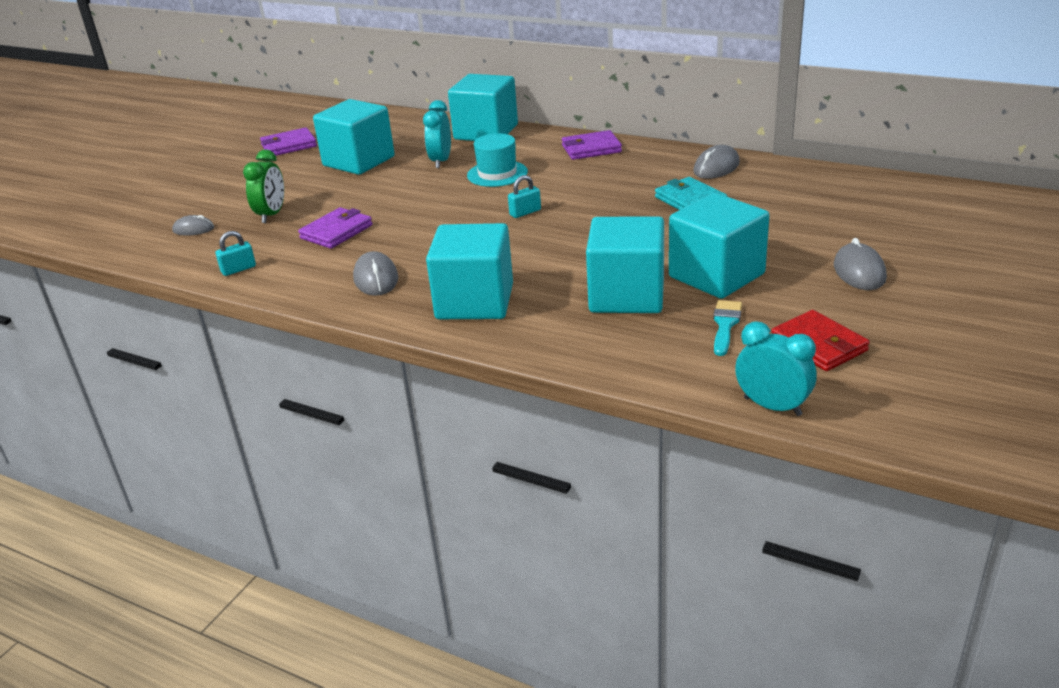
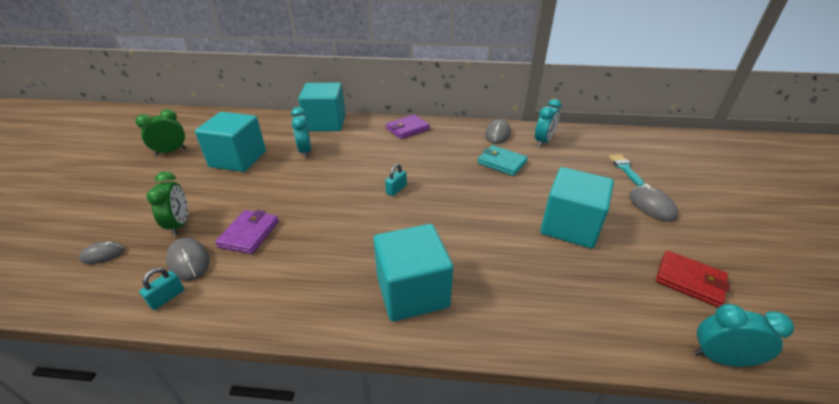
camera: 25 degrees left, 5 degrees up
purple wallet [260,127,317,156] -> green clock [136,109,186,156]
grey mouse [353,251,398,296] -> grey mouse moved to [166,238,210,281]
turquoise hat [467,133,528,187] -> none
turquoise cube [586,216,664,313] -> none
turquoise brush [713,300,742,356] -> turquoise brush moved to [609,154,645,186]
none -> turquoise clock [535,99,561,147]

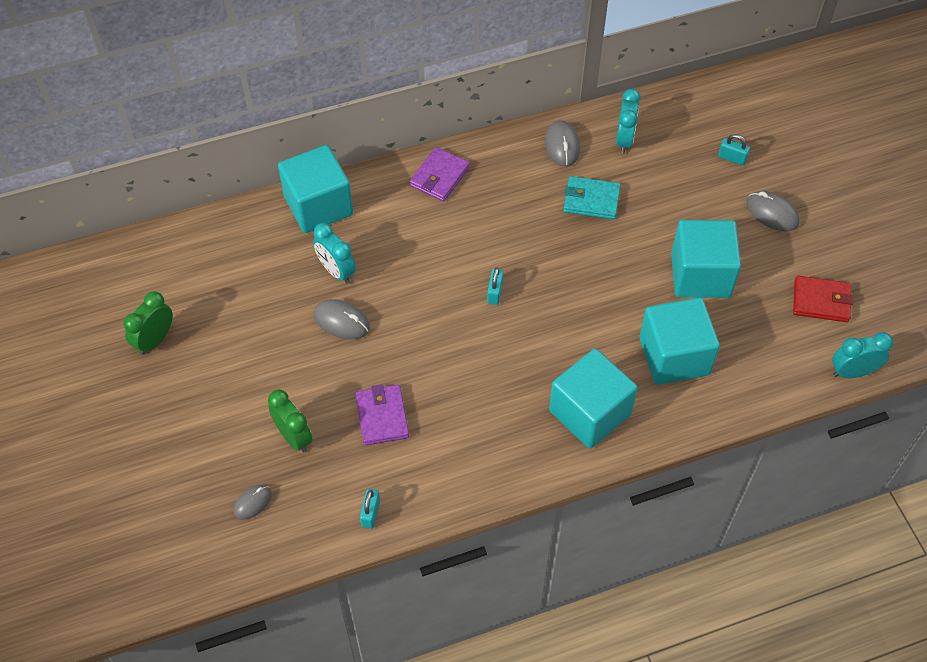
camera: 25 degrees left, 20 degrees up
grey mouse [166,238,210,281] -> grey mouse moved to [314,299,370,340]
turquoise cube [195,112,266,172] -> turquoise cube moved to [639,297,720,385]
turquoise brush [609,154,645,186] -> turquoise padlock [718,134,750,166]

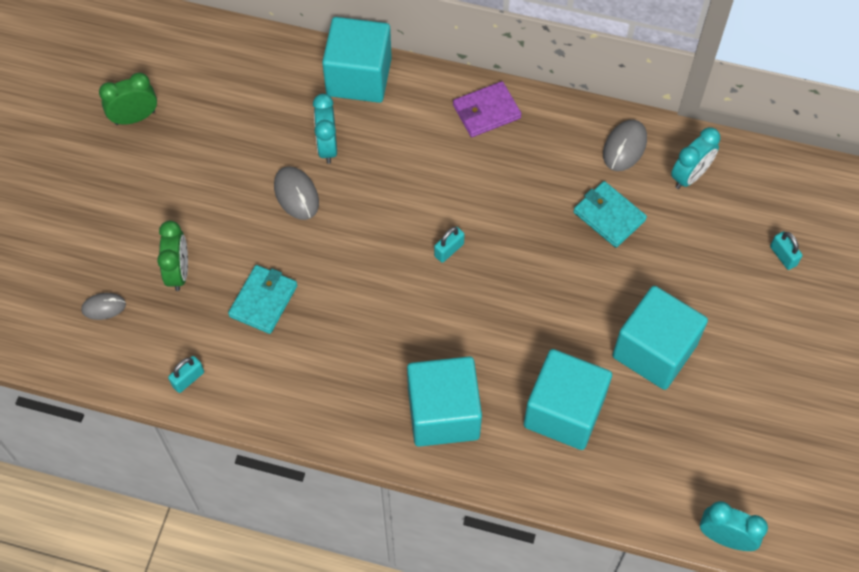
camera: 35 degrees right, 5 degrees up
purple wallet [355,384,409,445] -> turquoise wallet [228,265,297,334]
grey mouse [747,191,800,231] -> none
red wallet [793,276,853,322] -> none

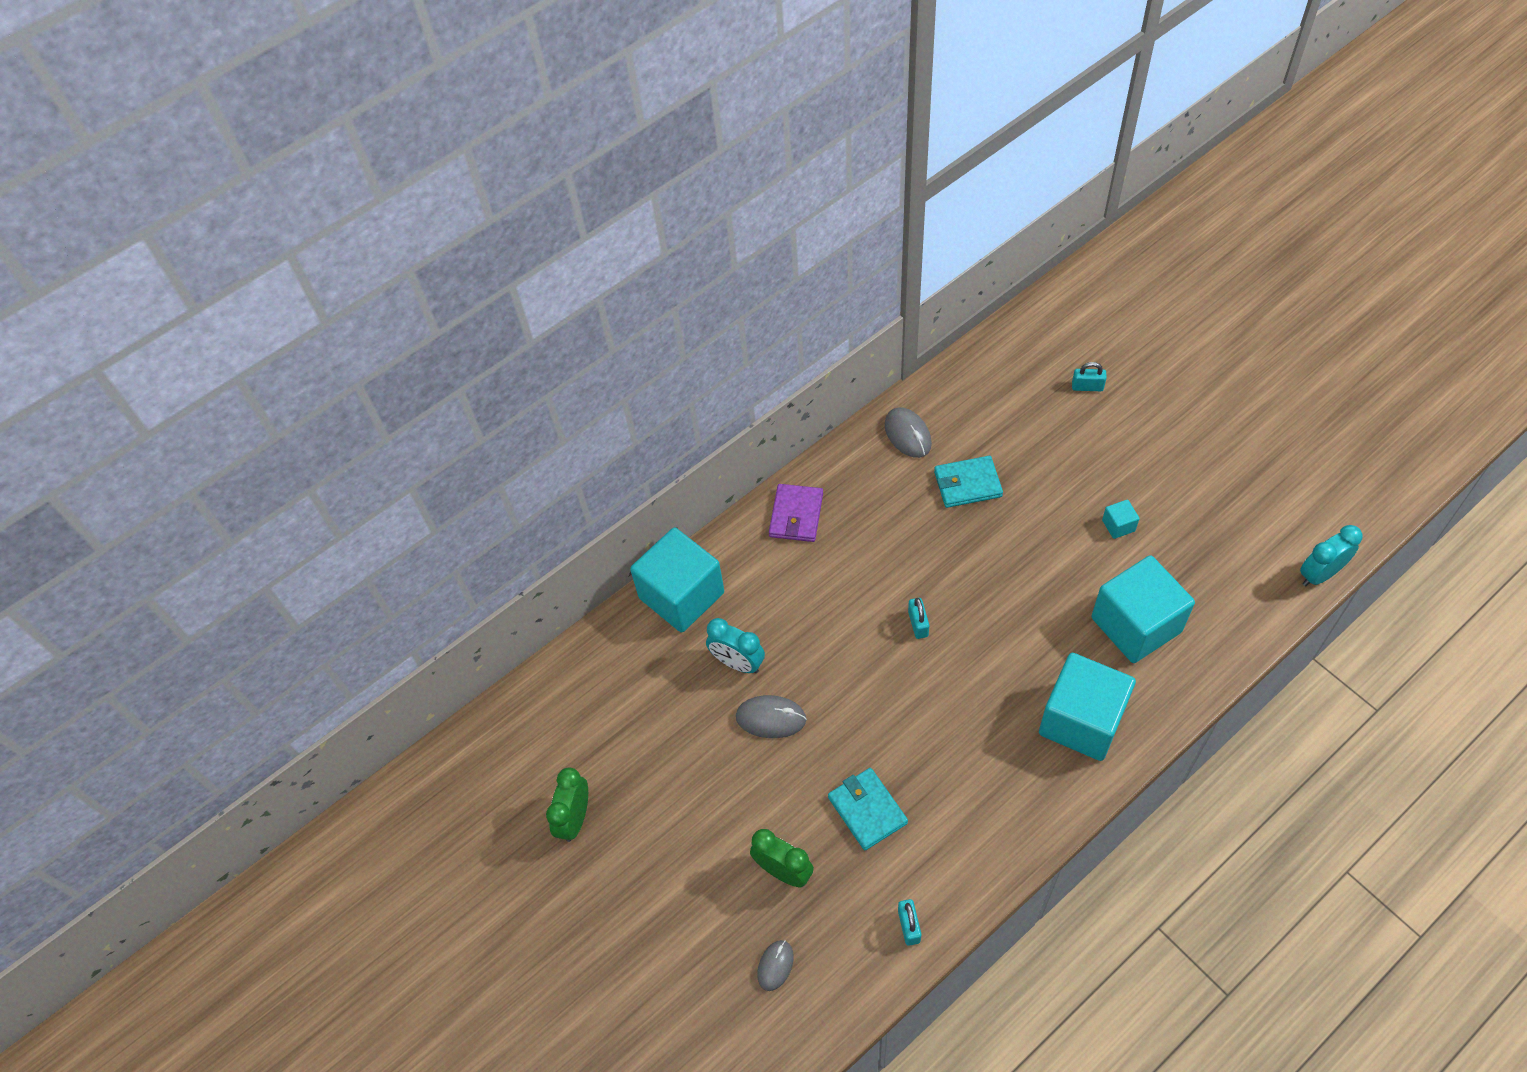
camera: 50 degrees left, 5 degrees down
turquoise cube [612,286,708,390] -> turquoise cube [1102,499,1140,539], size x0.40
turquoise clock [671,127,720,189] -> none

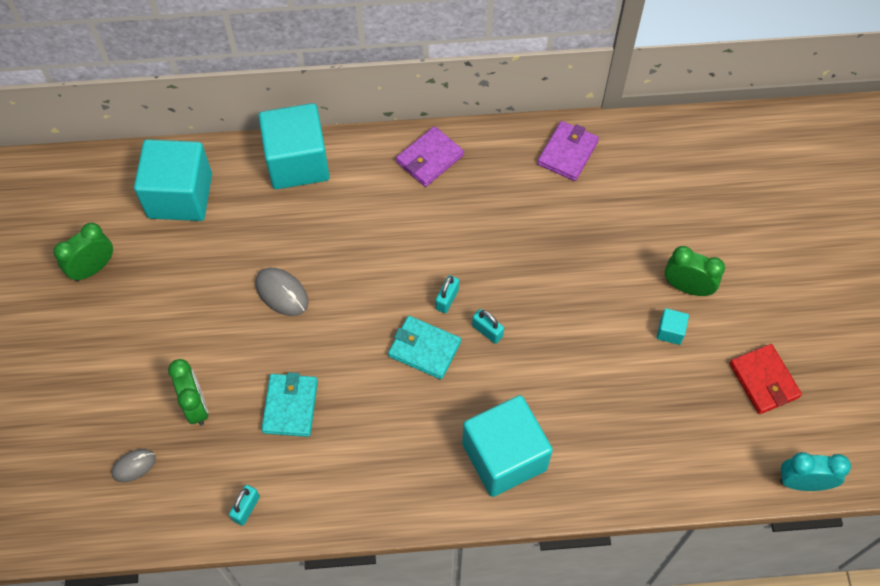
camera: 30 degrees right, 5 degrees up
turquoise clock [706,618,765,673] -> none
grey mouse [885,407,932,458] -> purple wallet [537,121,599,181]
turquoise wallet [934,456,1003,508] -> turquoise wallet moved to [388,316,461,379]
turquoise padlock [1072,362,1107,391] -> turquoise padlock moved to [472,309,504,344]
turquoise cube [1091,555,1195,663] -> turquoise cube moved to [134,139,212,221]
none -> green clock [665,246,725,296]
none -> red wallet [729,344,802,414]

